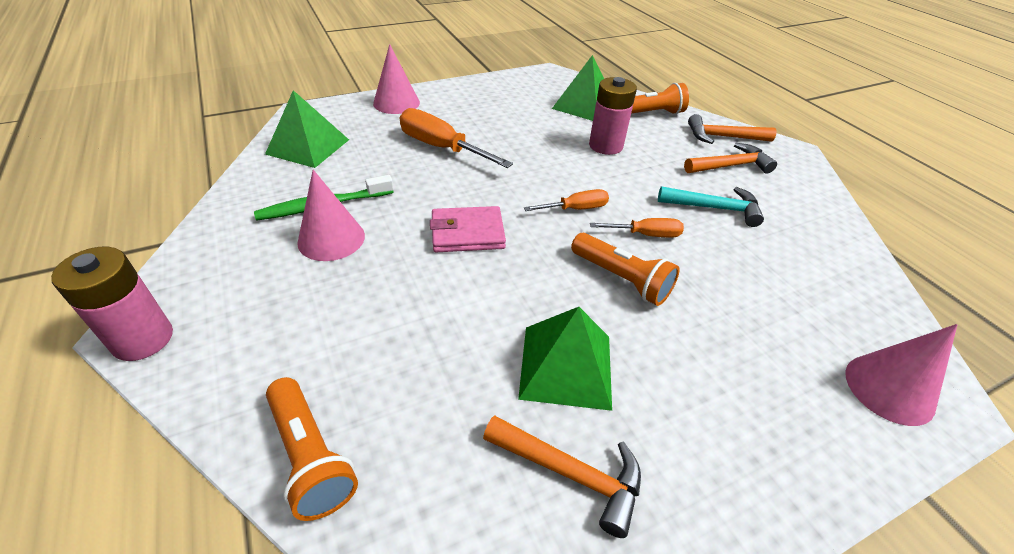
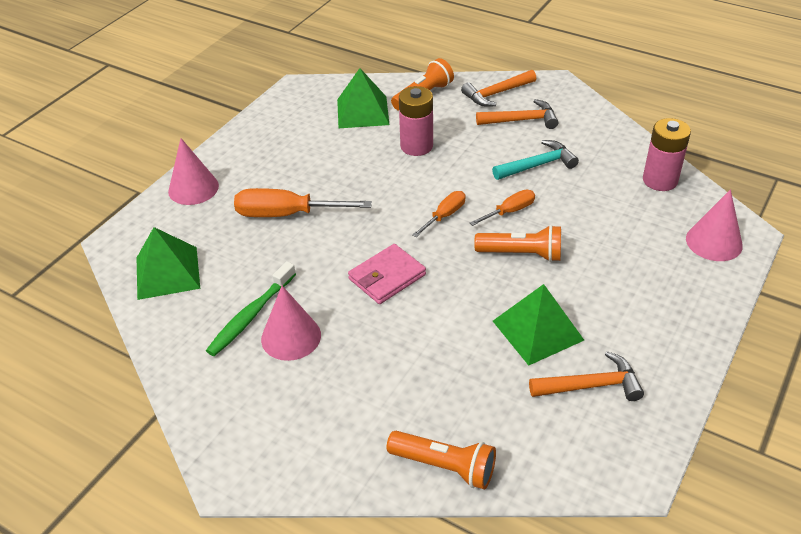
camera: 30 degrees left, 0 degrees up
pink battery [51,247,173,361] -> pink battery moved to [643,118,691,191]
orange hammer [684,143,777,173] -> orange hammer turned 45 degrees clockwise [476,99,558,129]

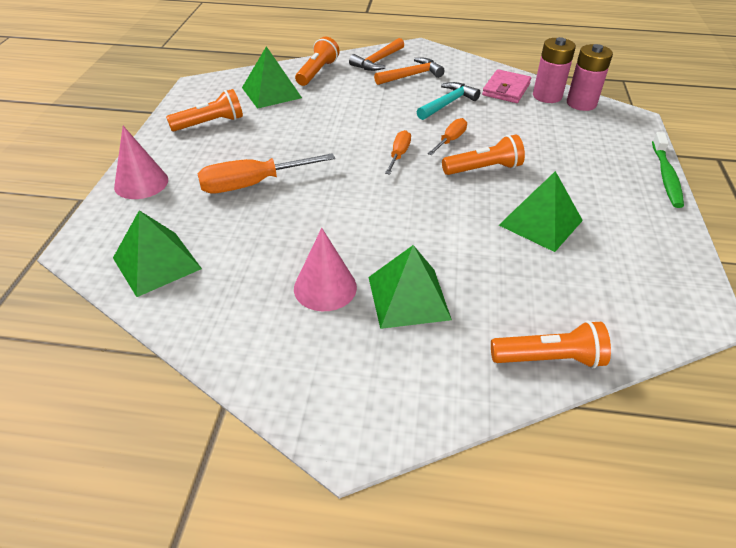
camera: 25 degrees left, 0 degrees up
green toothbrush [206,261,296,356] -> green toothbrush moved to [652,132,684,208]
pink wallet [348,244,426,304] -> pink wallet moved to [482,69,531,103]
pink battery [399,86,433,156] -> pink battery moved to [567,44,613,111]
orange hammer [529,351,644,401] -> none
pink cone [686,189,743,261] -> none
none -> orange flashlight [166,89,243,131]
none -> green pyramid [369,245,452,329]

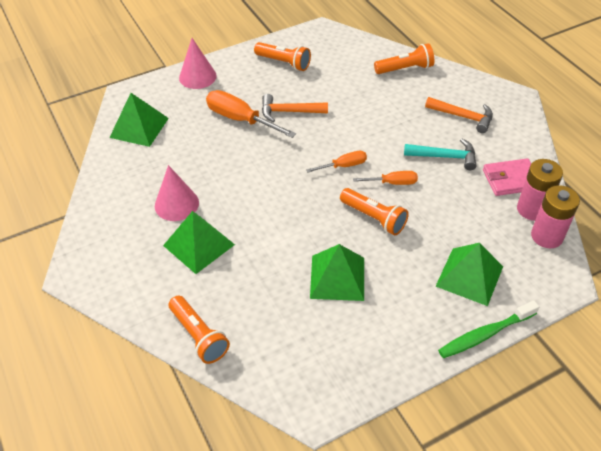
camera: 55 degrees right, 5 degrees up
green pyramid [242,46,302,109] -> green pyramid moved to [436,243,503,306]
orange hammer [349,38,404,71] -> orange hammer moved to [262,94,328,122]

